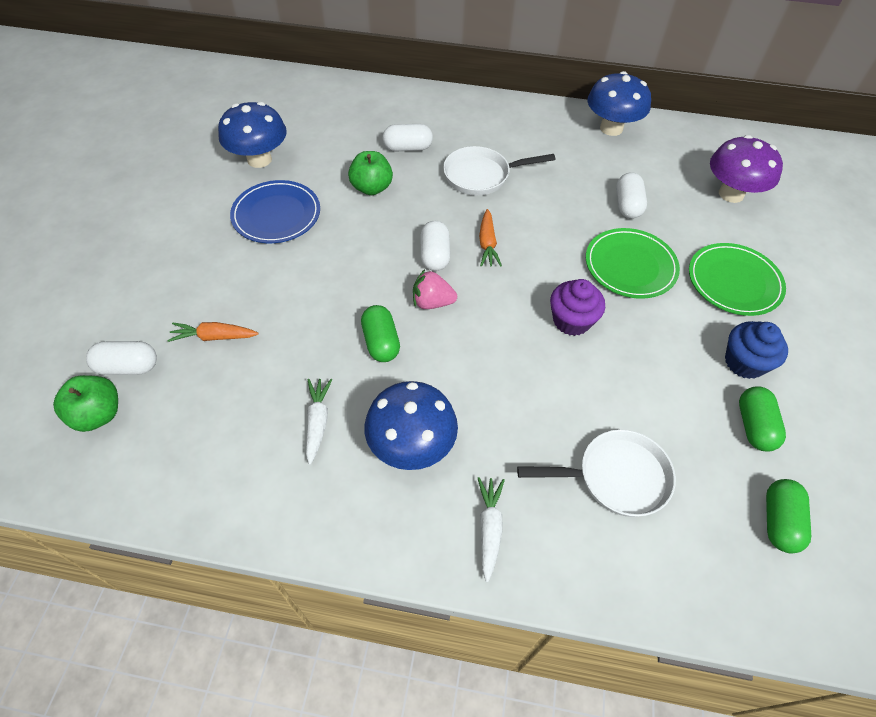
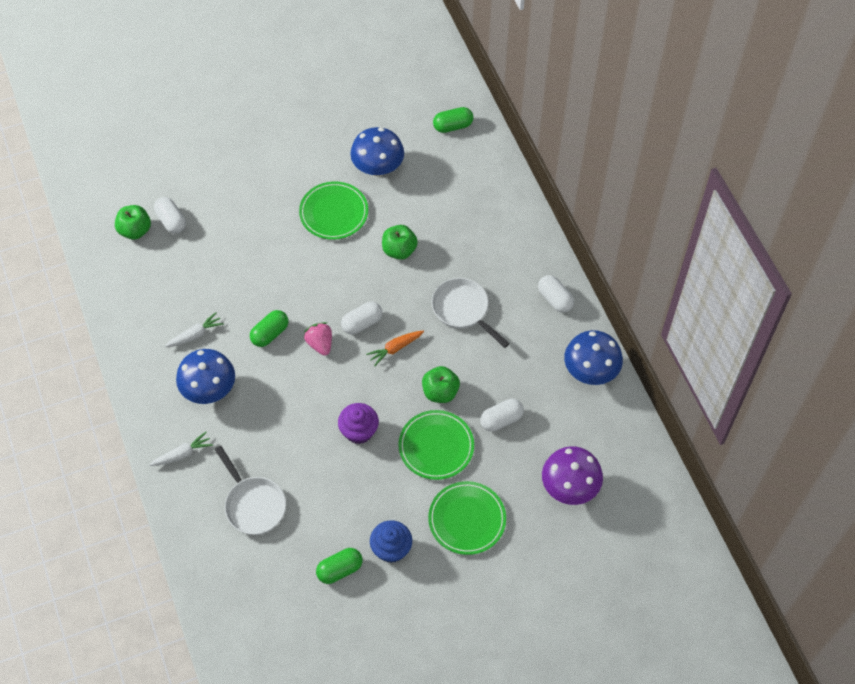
camera: 60 degrees right, 5 degrees up
orange carrot [167,322,259,342] -> none
blue plate [230,180,320,243] -> green plate [299,181,368,240]
white capsule [383,124,433,151] -> white capsule moved to [538,275,574,313]
green capsule [766,479,811,553] -> green capsule moved to [433,107,473,133]
none -> green apple [422,366,460,403]

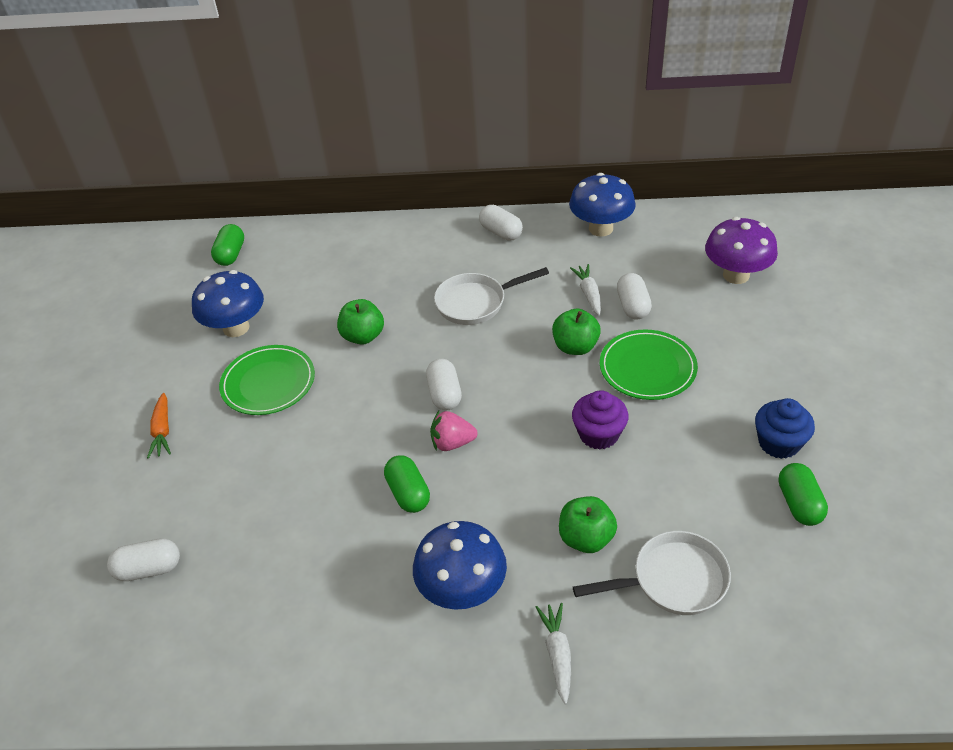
camera: 65 degrees left, 15 degrees down
green apple [115,205,151,240] -> green apple moved to [559,496,617,553]
white carrot [165,312,224,347] -> white carrot moved to [570,264,601,316]
orange carrot [366,331,424,366] -> orange carrot moved to [147,393,171,458]
green plate [428,481,506,555] -> none
white capsule [538,275,574,313] -> white capsule turned 60 degrees clockwise [479,205,523,241]

